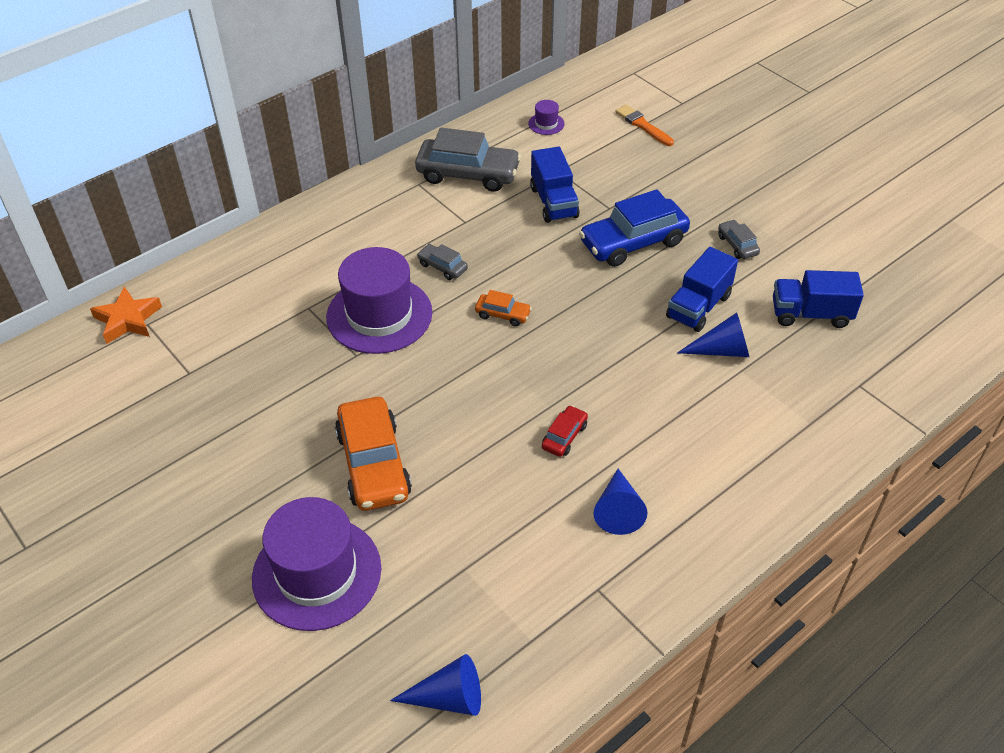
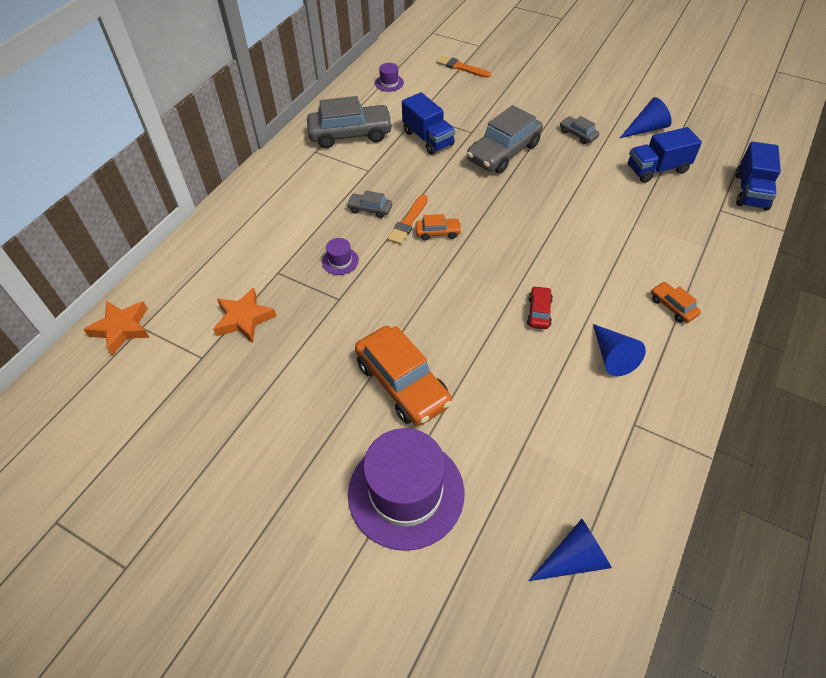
camera: 20 degrees left, 5 degrees up
purple hat [326,247,432,354] -> purple hat [322,238,359,275], size x0.41
blue car [579,189,690,267] -> grey car [467,105,543,174]
blue truck [666,247,738,332] -> blue truck moved to [736,141,781,211]
blue cone [677,313,749,357] -> blue cone moved to [620,97,672,138]
none -> orange star [213,287,277,343]
none -> orange brush [388,194,428,244]
none -> orange car [651,282,701,323]

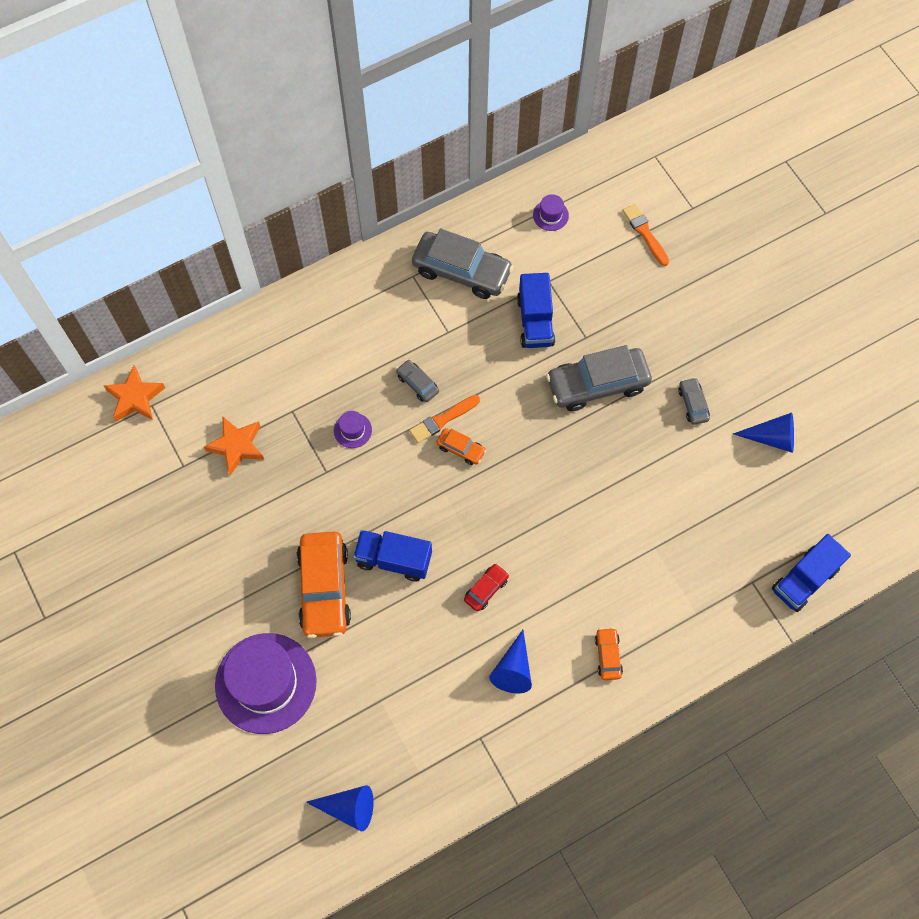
camera: 30 degrees right, 15 degrees up
blue truck [628,127,702,183] -> blue truck moved to [353,530,432,581]

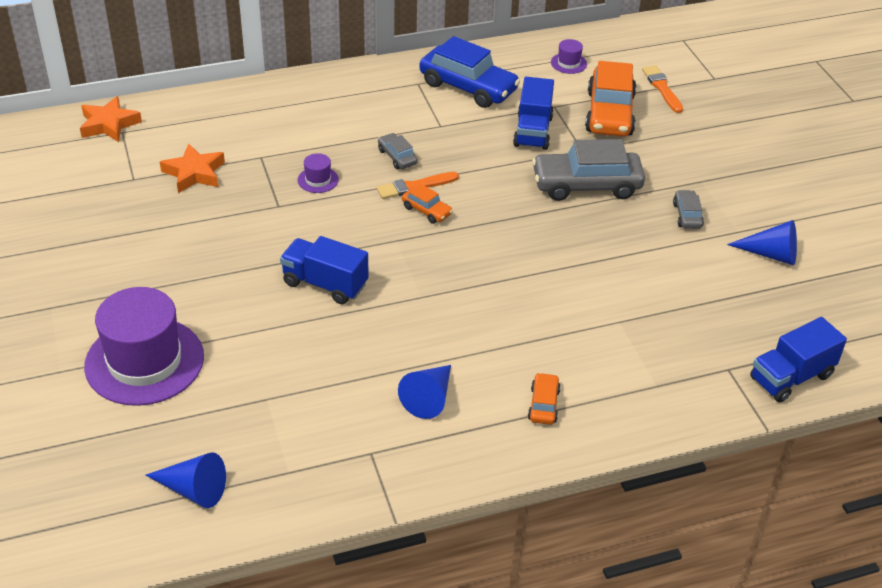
camera: 10 degrees right, 25 degrees down
orange car [297,532,351,638] -> orange car moved to [585,61,636,137]
grey car [412,229,514,299] -> blue car [419,36,520,108]
red car [464,563,509,611] -> none

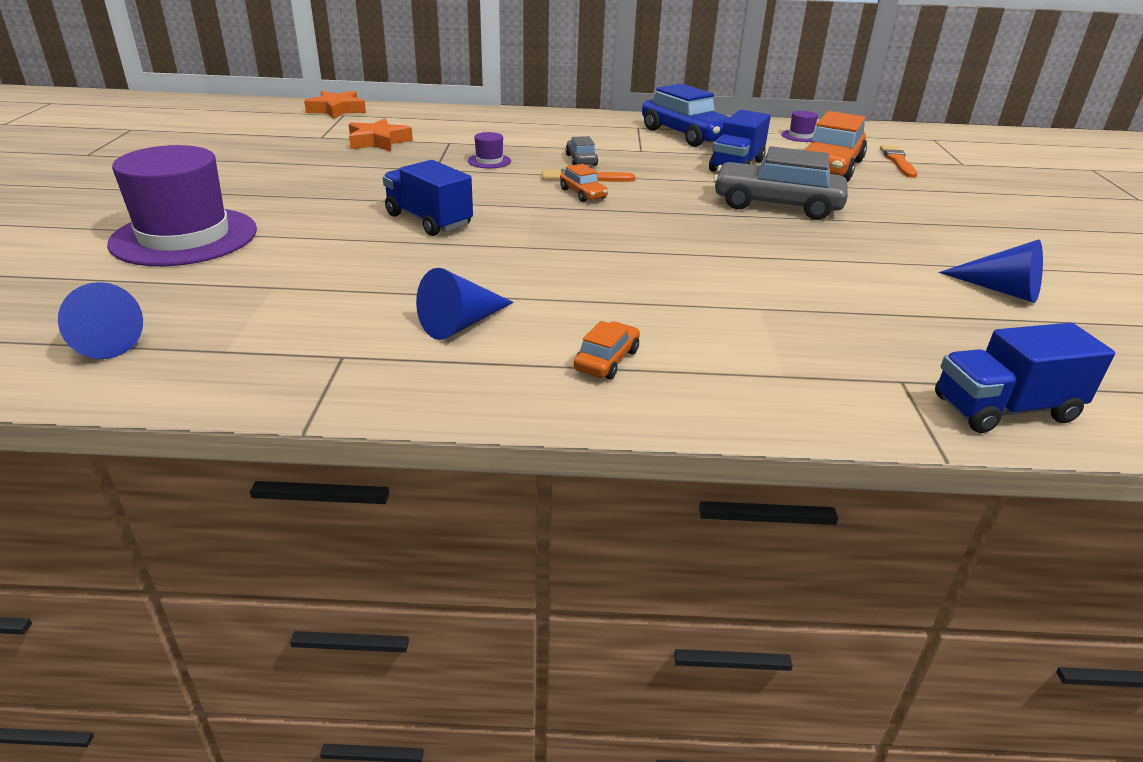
camera: 20 degrees right, 10 degrees down
grey car [673,190,704,229] -> none

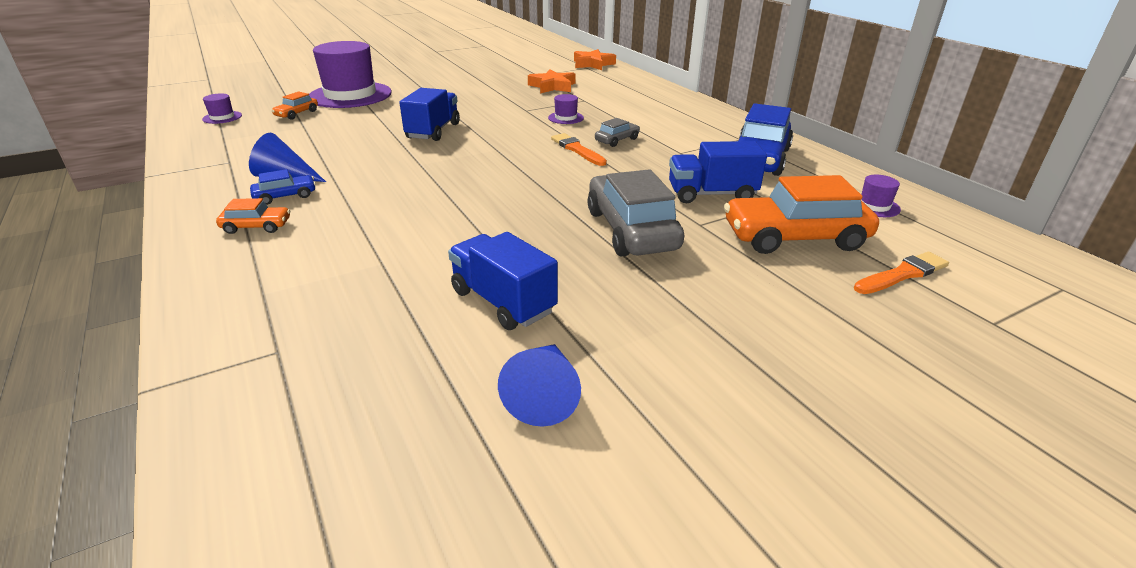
camera: 60 degrees right, 0 degrees up
blue cone [58,282,143,359] -> purple hat [202,93,242,124]
orange car [560,164,608,202] -> orange car moved to [271,92,318,120]
blue truck [935,323,1115,433] -> blue truck moved to [448,232,558,330]
none -> blue car [250,169,316,205]

